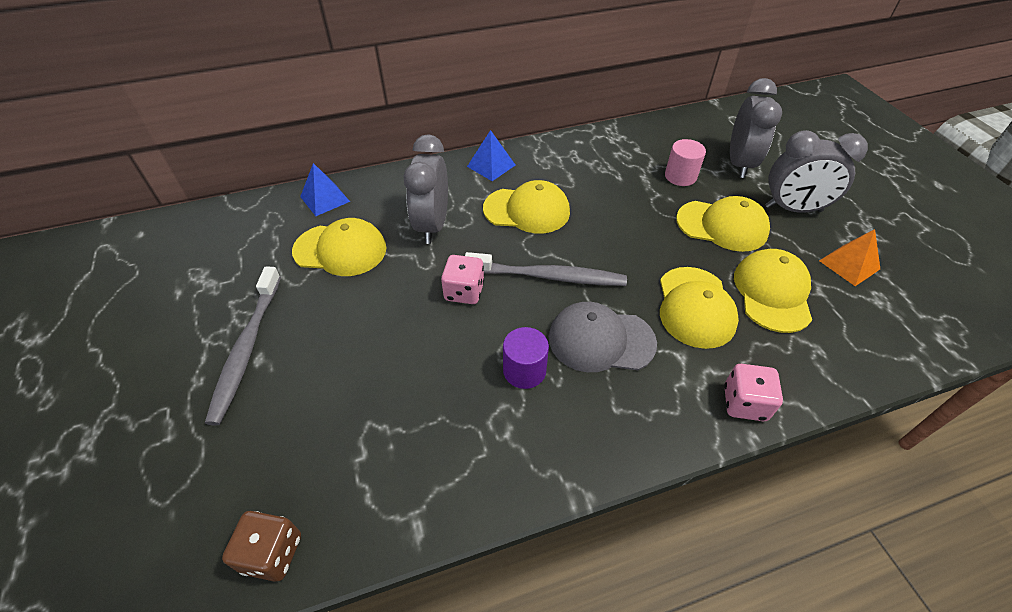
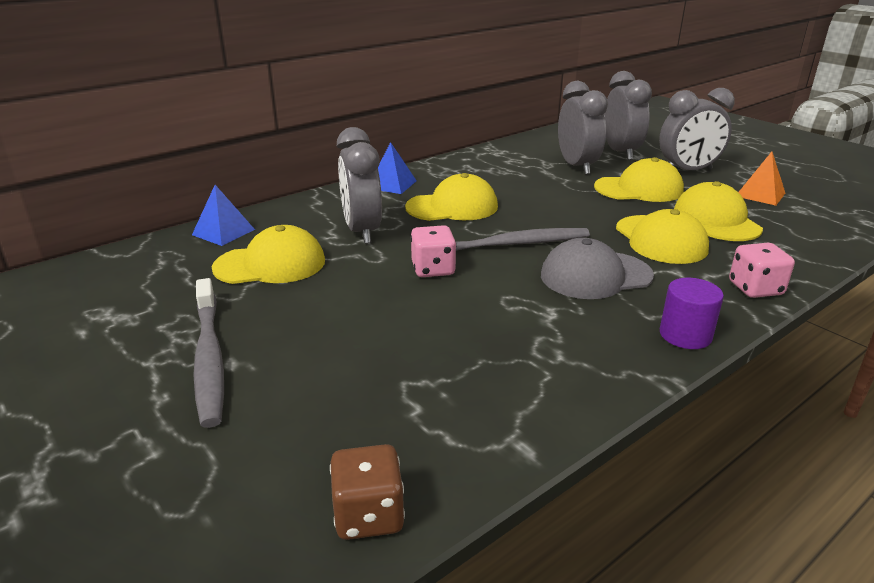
camera: 20 degrees left, 20 degrees down
purple cylinder [503,327,549,389] -> purple cylinder moved to [660,278,724,349]
pink cylinder [665,139,706,186] -> grey clock [558,81,608,175]

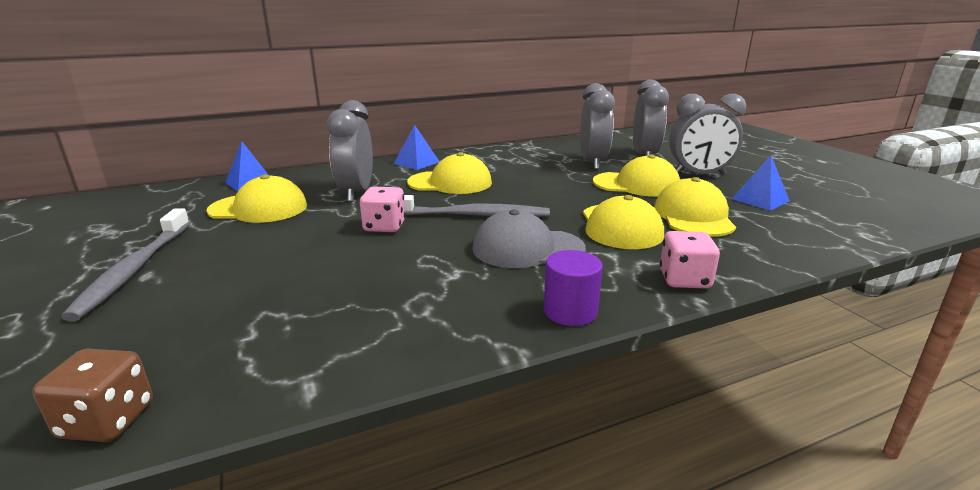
camera: 15 degrees right, 5 degrees down
orange pyramid [738,152,785,206] -> blue pyramid [732,155,790,211]

